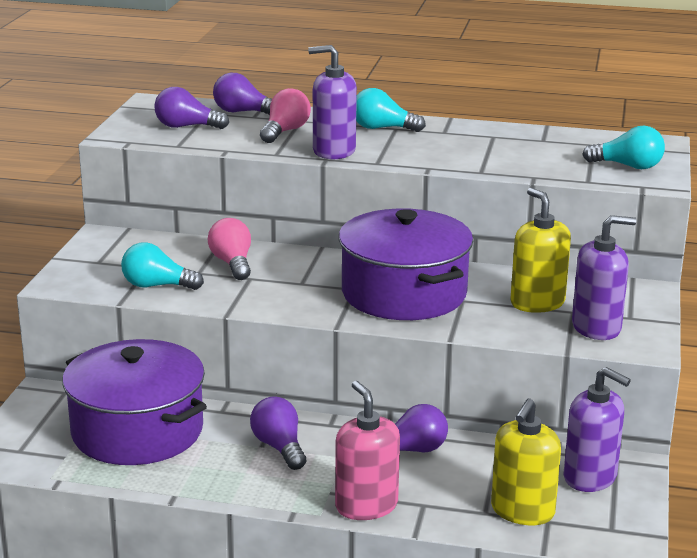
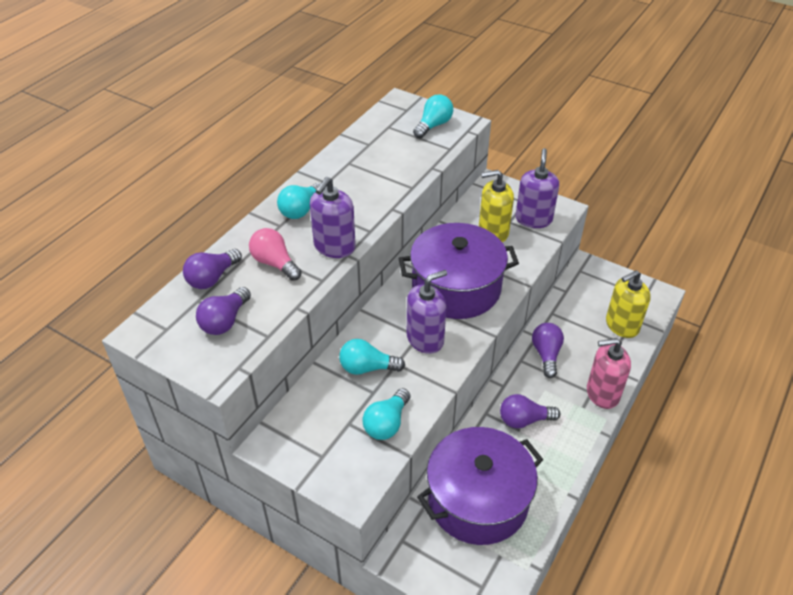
camera: 70 degrees left, 20 degrees up
pink light bulb [208,218,251,280] -> turquoise light bulb [339,339,405,375]
yellow soap dispenser [491,399,561,525] -> yellow soap dispenser turned 105 degrees clockwise [606,270,651,338]
purple soap dispenser [563,367,631,492] -> purple soap dispenser moved to [407,270,447,354]

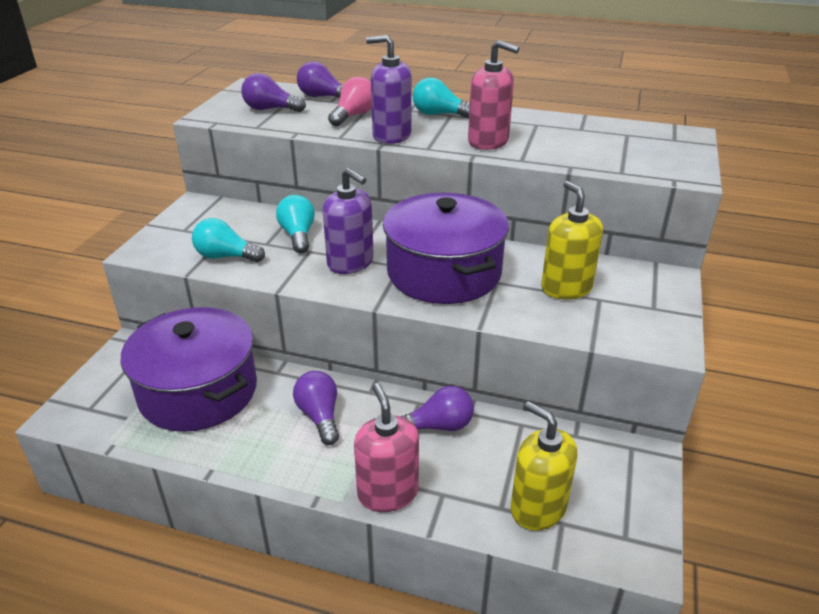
camera: 75 degrees right, 10 degrees down
turquoise light bulb [413,94,453,138] -> none
purple soap dispenser [515,148,559,228] -> none
none -> pink soap dispenser [468,40,519,150]

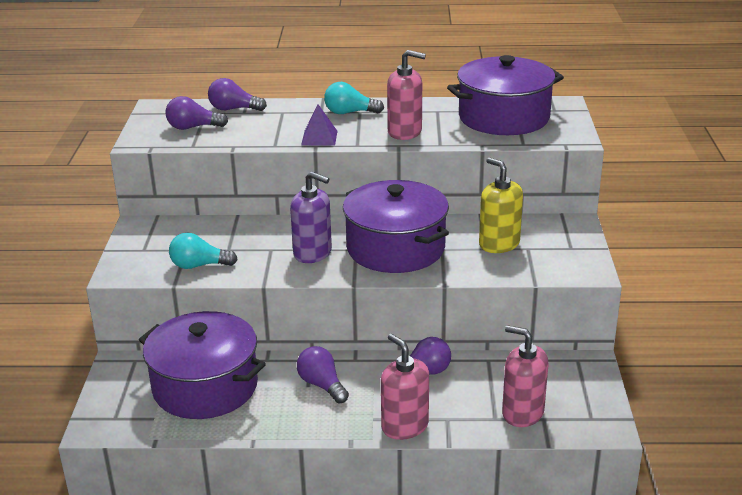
camera: 15 degrees left, 5 degrees down
turquoise light bulb [276,195,315,253] -> none
pink light bulb [328,77,372,126] -> none
purple soap dispenser [366,35,412,144] -> purple pyramid [301,104,337,145]
yellow soap dispenser [511,401,578,531] -> pink soap dispenser [502,325,549,427]
none -> purple pot [447,55,564,135]

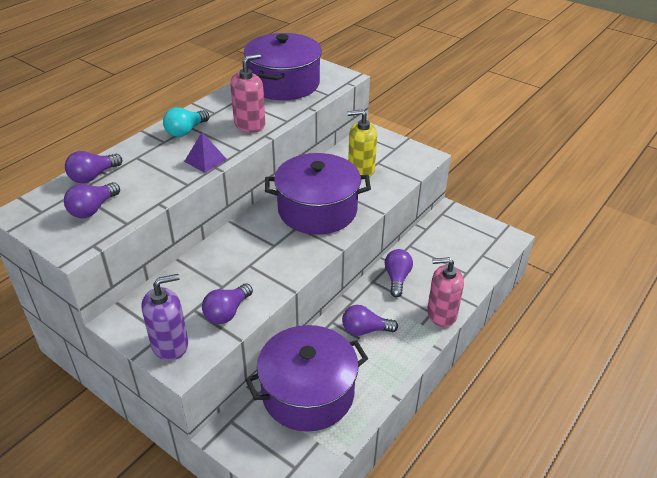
camera: 55 degrees left, 10 degrees up
turquoise light bulb [169,233,238,269] -> purple light bulb [202,283,253,324]
purple soap dispenser [290,172,332,263] -> purple soap dispenser moved to [142,274,188,361]
pink soap dispenser [502,325,549,427] -> none

